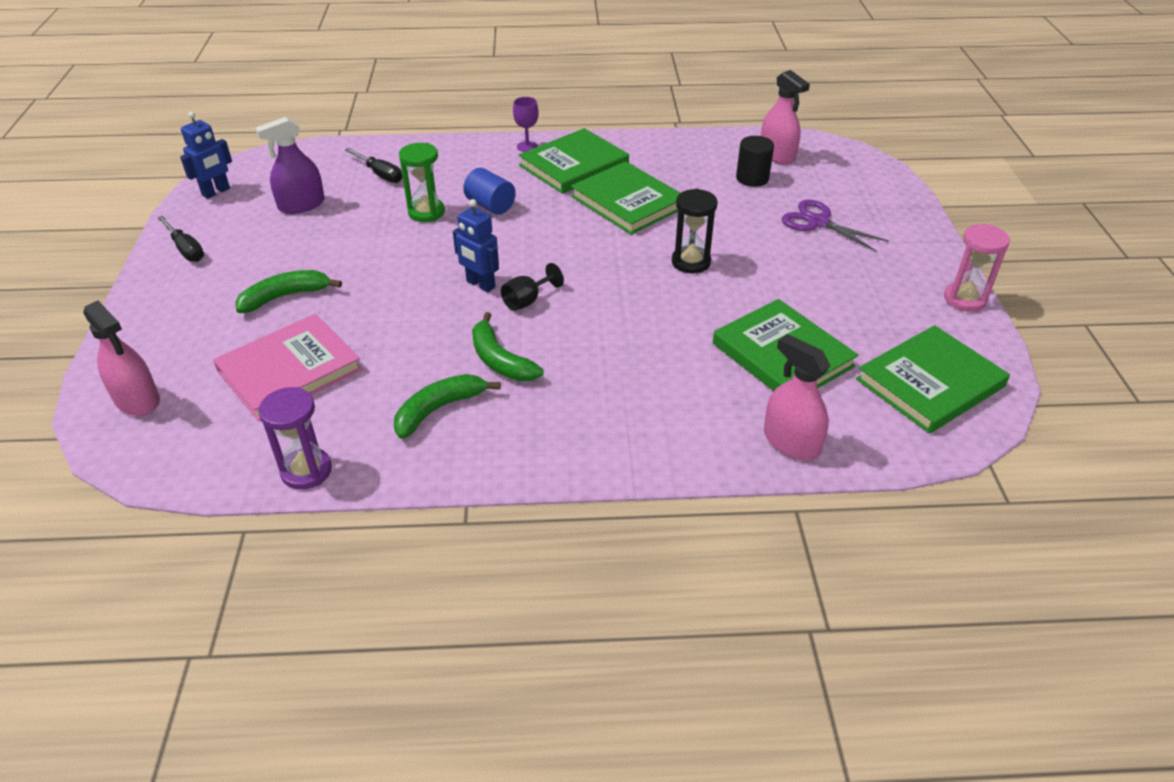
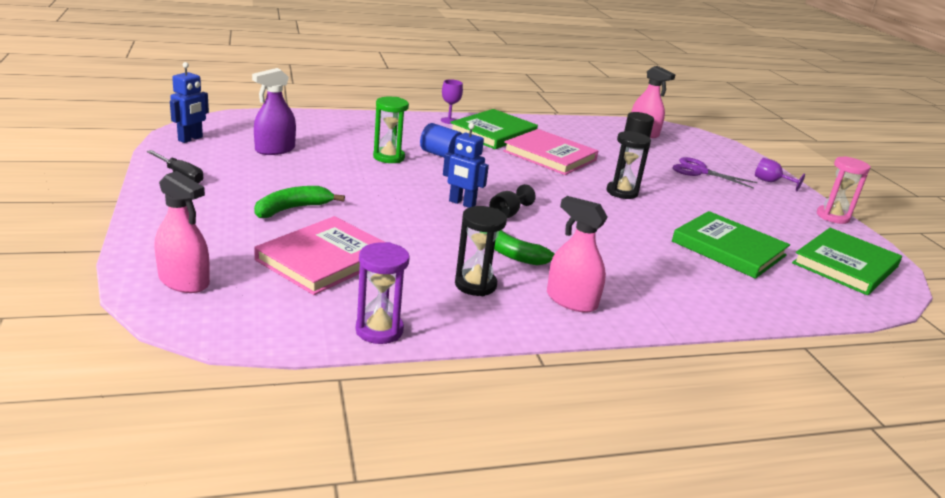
camera: 15 degrees left, 15 degrees down
black screwdriver [345,148,402,183] -> none
green banana [394,374,501,439] -> black hourglass [455,206,507,296]
green book [571,161,680,235] -> pink book [503,129,598,175]
pink spray bottle [764,334,831,461] -> pink spray bottle moved to [547,196,608,313]
none -> purple goblet [755,158,805,192]

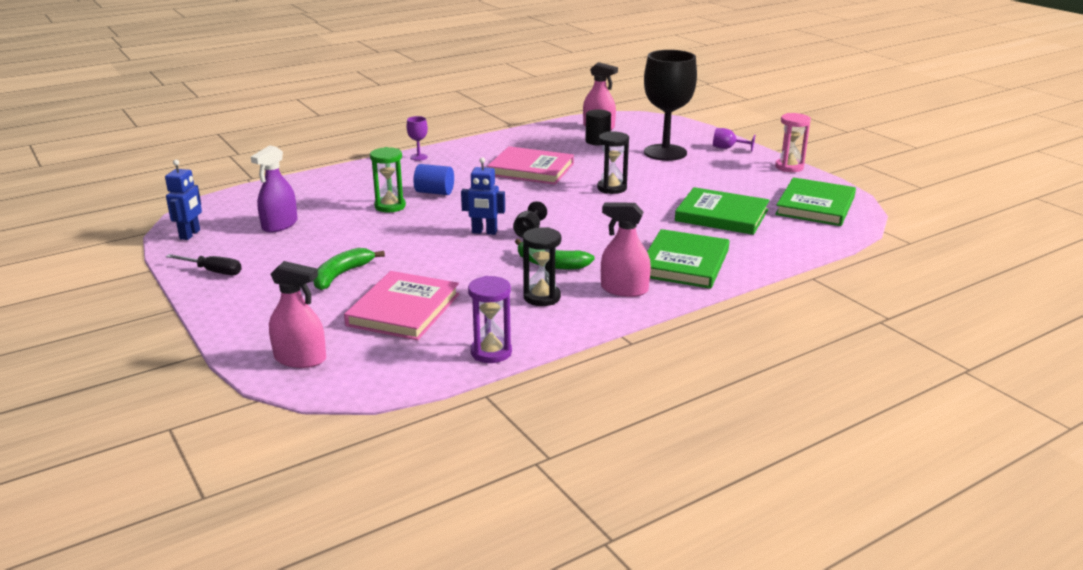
camera: 15 degrees left, 0 degrees up
green book [450,109,538,149] -> green book moved to [647,229,729,289]
purple scissors [673,157,758,189] -> black goblet [644,50,697,161]

